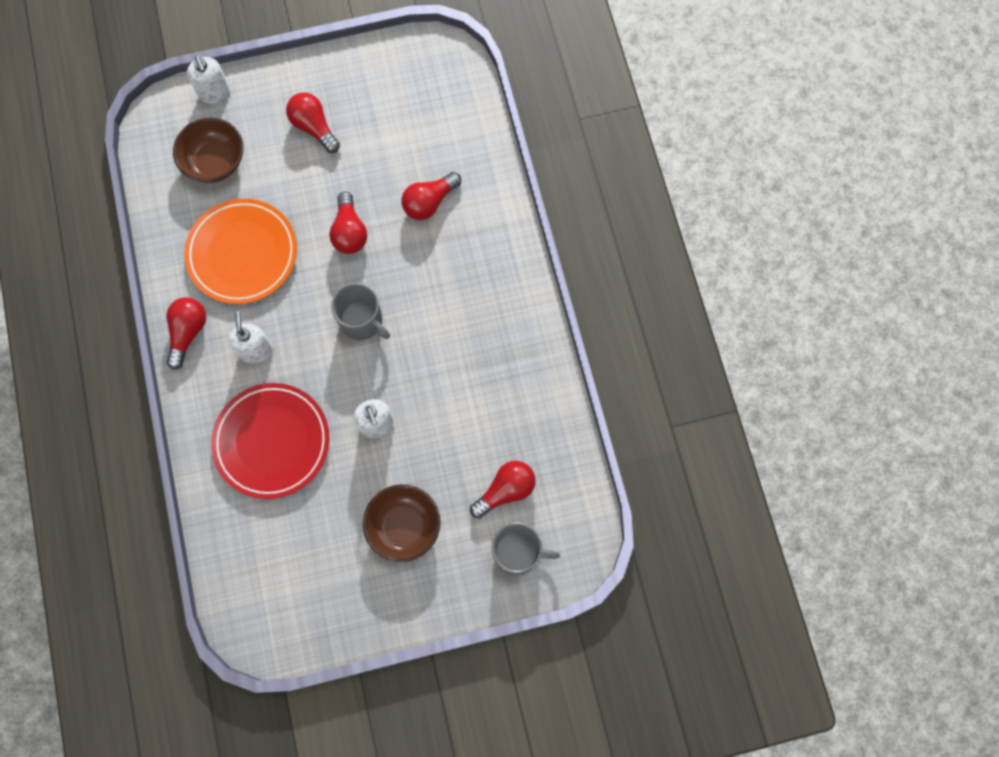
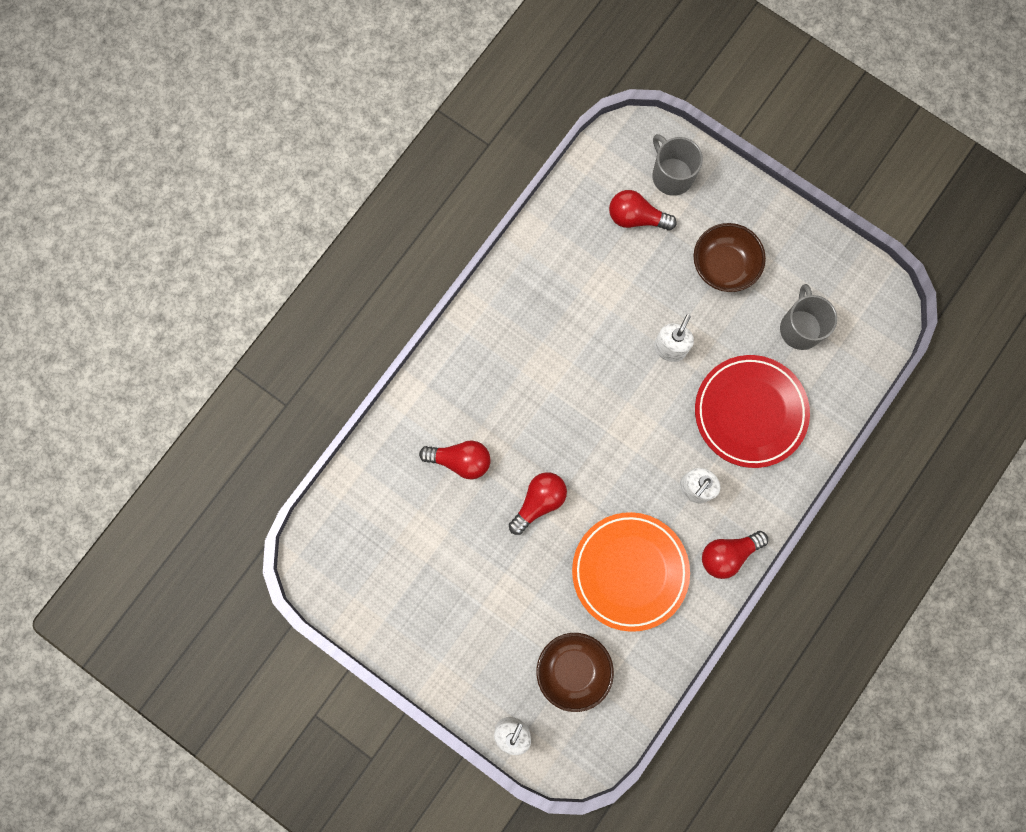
camera: 130 degrees left, 5 degrees up
red light bulb [286,93,340,153] -> none
grey mug [331,283,390,340] -> grey mug moved to [780,284,837,350]

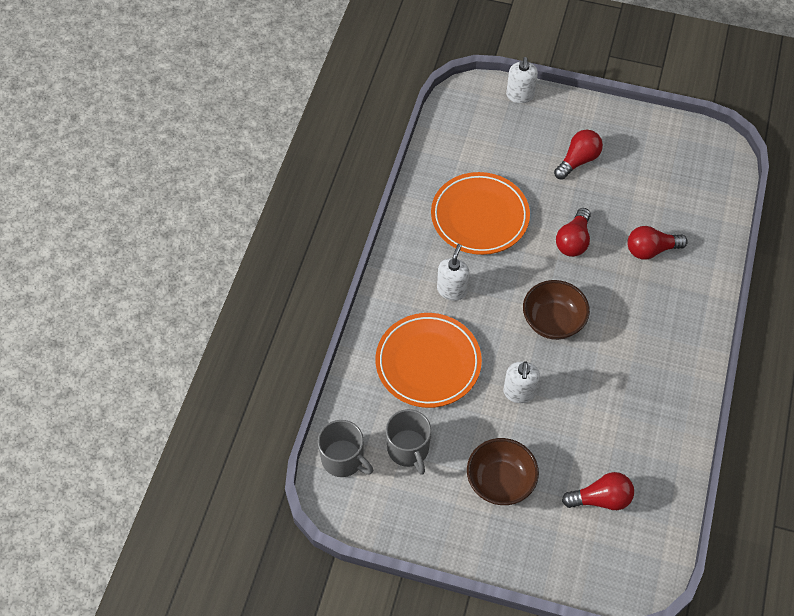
camera: 160 degrees right, 20 degrees down
brown bowl [537,633,614,712] -> brown bowl moved to [523,280,590,340]
grey mug [652,134,703,196] -> grey mug moved to [318,420,373,477]
red plate [695,355,810,468] -> orange plate [376,313,482,408]
red light bulb [702,531,768,579] -> red light bulb moved to [554,130,603,180]

